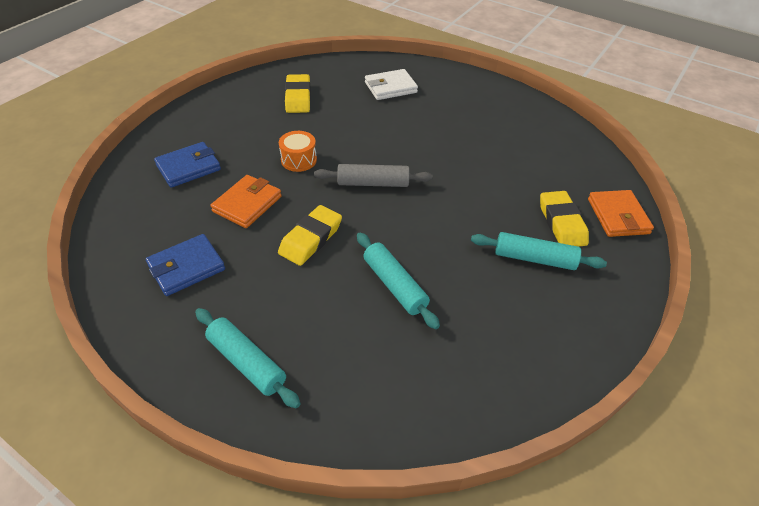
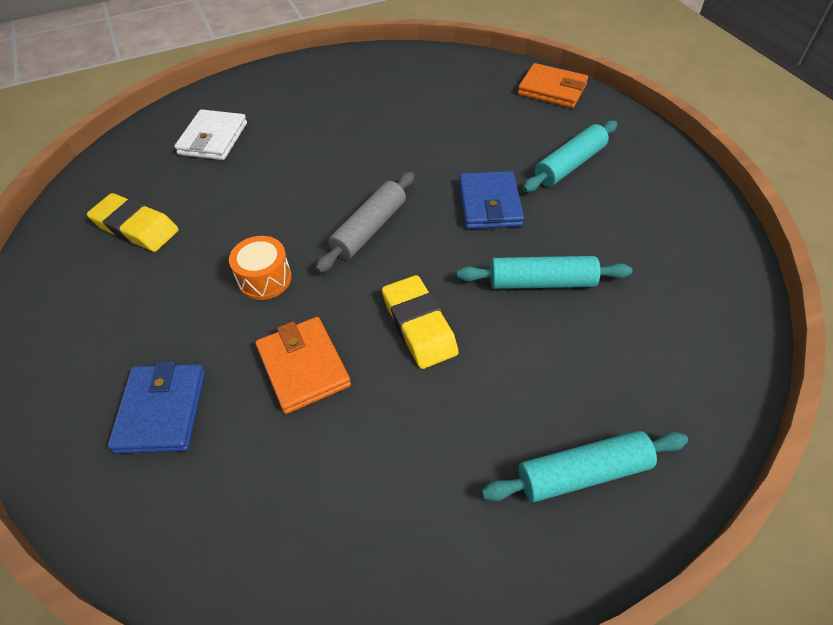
camera: 55 degrees left, 5 degrees up
blue wallet [146,234,225,296] -> blue wallet moved to [459,171,524,229]
yellow eraser [540,191,589,247] -> none

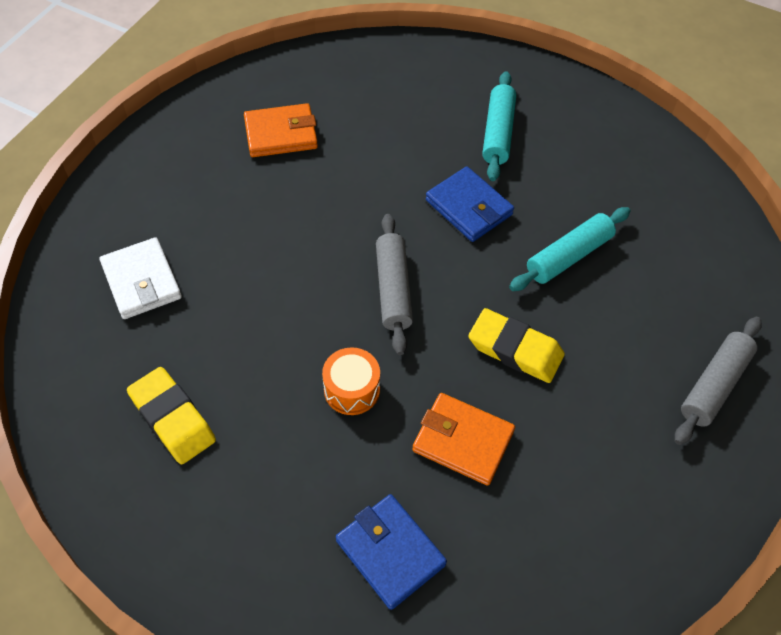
camera: 40 degrees left, 5 degrees up
yellow eraser [87,193,179,252] -> yellow eraser turned 60 degrees clockwise [127,367,216,464]
turquoise rolling pin [481,431,688,502] -> grey rolling pin [675,317,762,445]
orange wallet [518,63,588,108] -> orange wallet moved to [244,103,318,157]

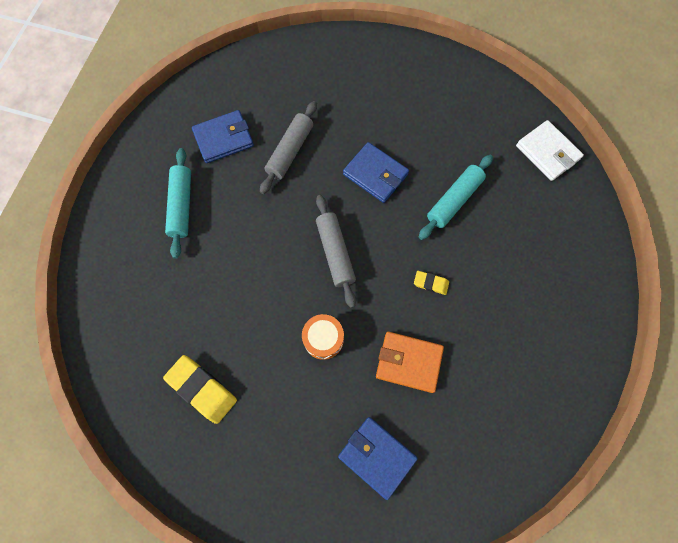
camera: 10 degrees left, 15 degrees up
white wallet [100,237,182,319] -> white wallet moved to [516,120,584,181]
orange wallet [244,103,318,157] -> blue wallet [192,110,254,163]
yellow eraser [469,308,565,383] -> yellow eraser [414,271,449,295], size x0.53
turquoise rolling pin [482,71,516,181] -> turquoise rolling pin moved to [165,148,191,259]
grey rolling pin [675,317,762,445] -> grey rolling pin moved to [260,101,317,194]

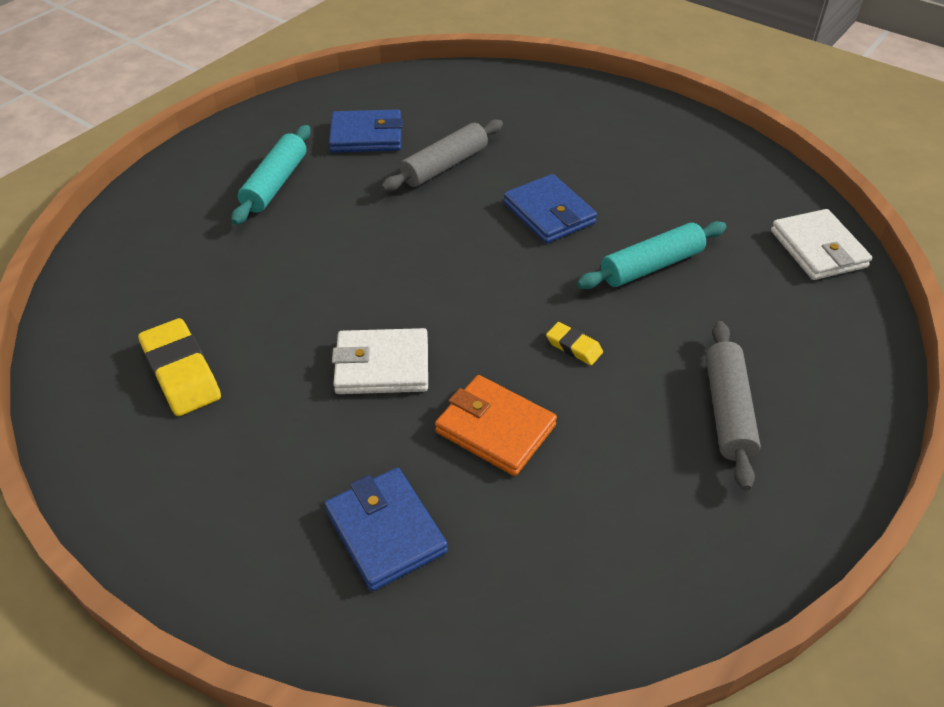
camera: 20 degrees right, 25 degrees down
orange drum [302,314,344,360] -> white wallet [332,328,428,394]
grey rolling pin [316,195,356,308] -> grey rolling pin moved to [706,321,761,491]

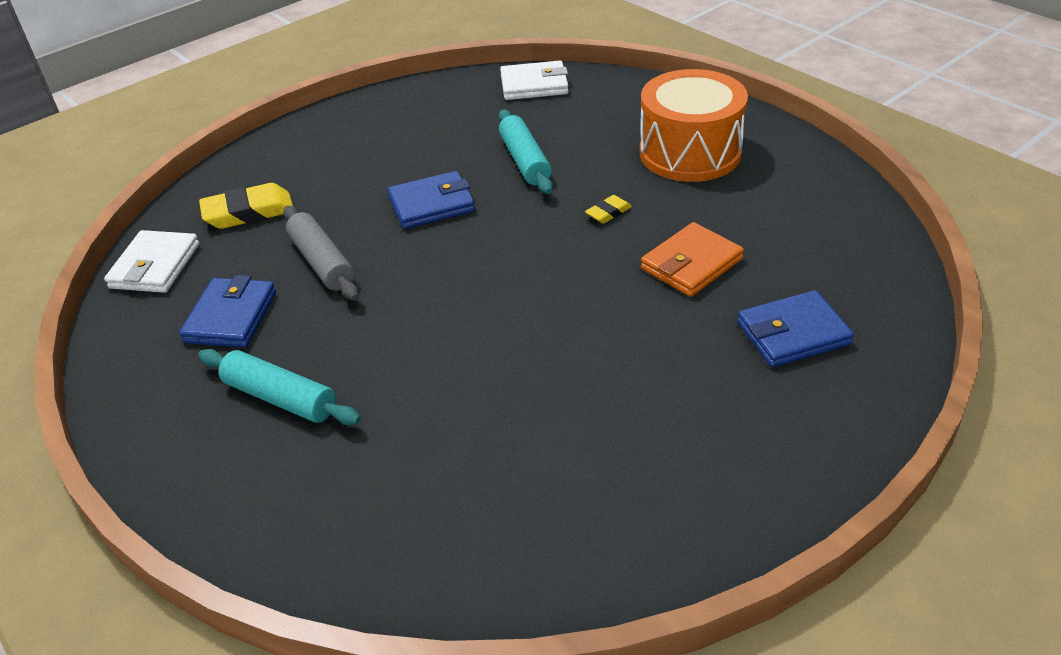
camera: 75 degrees left, 5 degrees down
yellow eraser [138,318,221,416] -> yellow eraser moved to [199,183,293,229]
white wallet [332,328,428,394] -> white wallet moved to [104,230,199,293]
grey rolling pin [706,321,761,491] -> orange drum [640,69,748,182]

